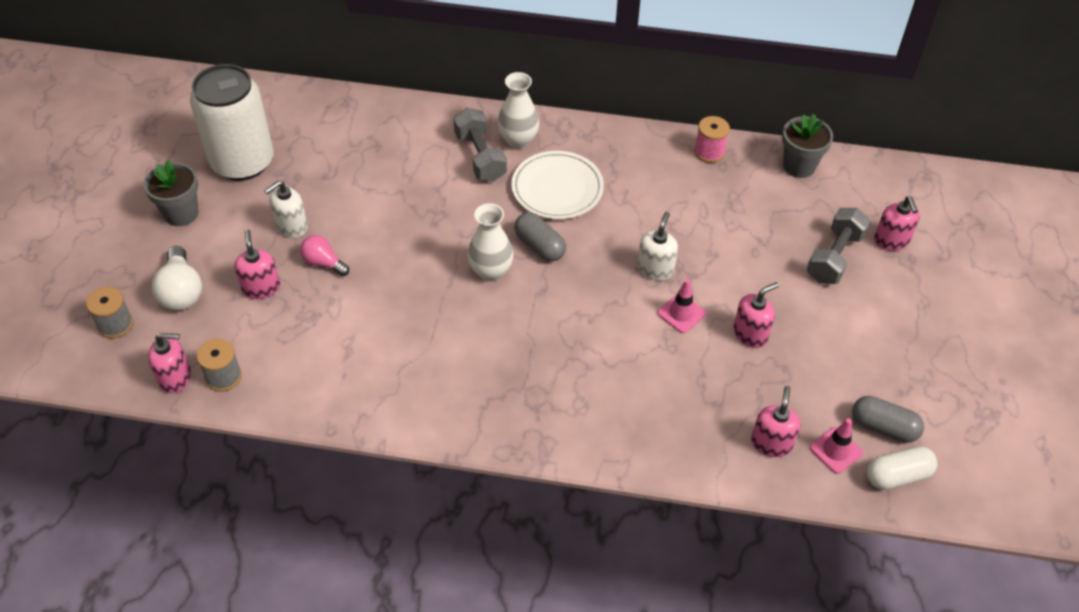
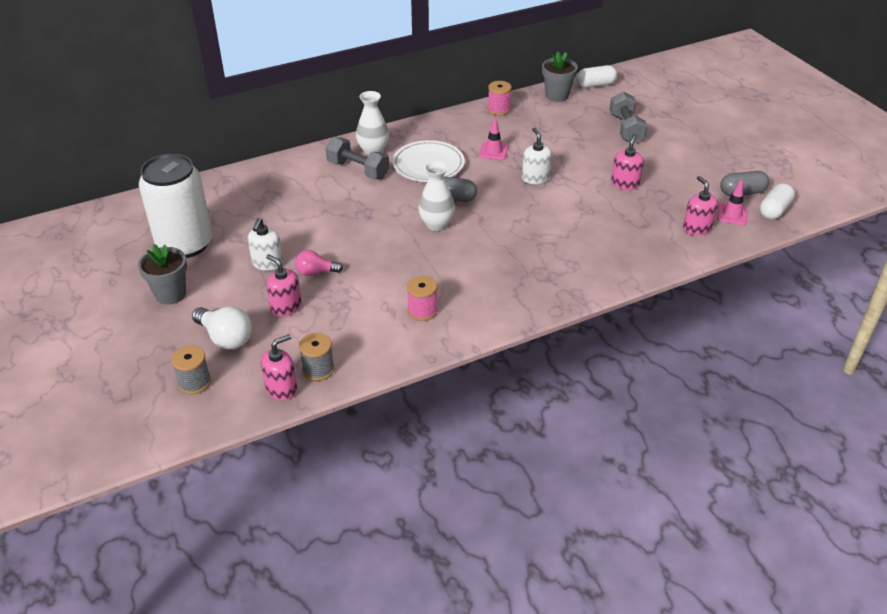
camera: 35 degrees left, 10 degrees down
pink traffic cone [657,279,706,333] -> pink traffic cone moved to [479,119,508,160]
pink soap dispenser [874,196,920,251] -> none
none -> pink spool [407,276,437,321]
none -> white capsule [576,65,617,88]

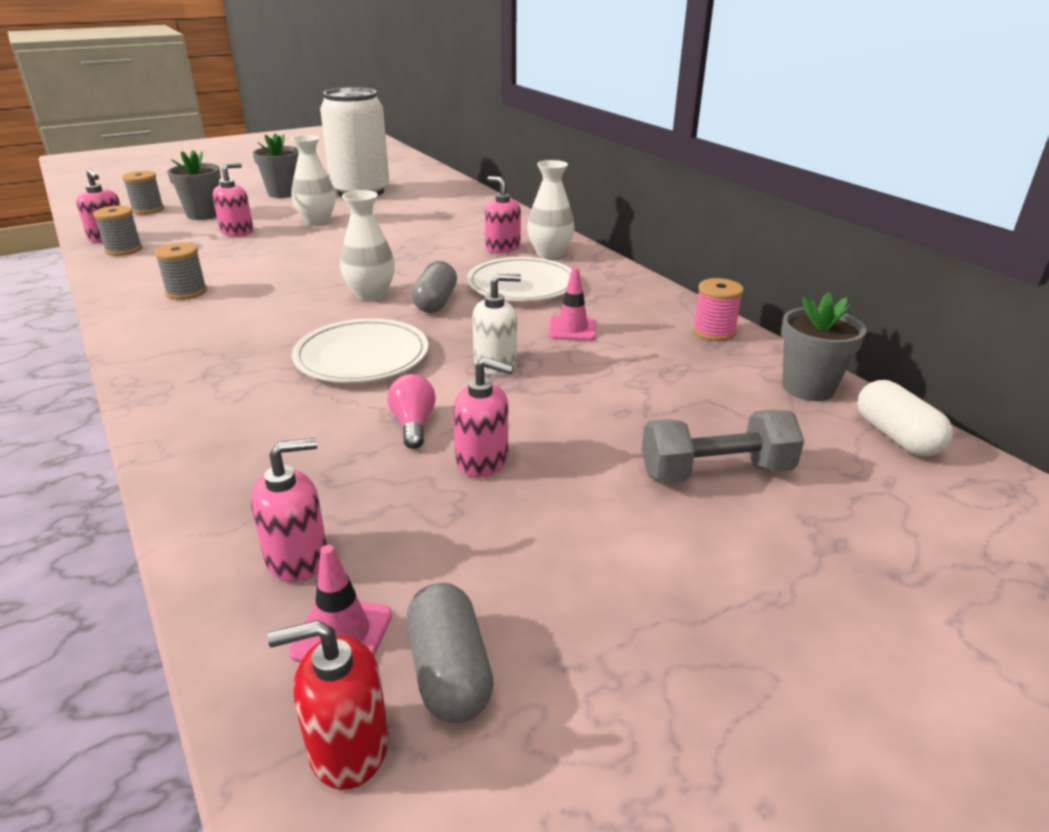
camera: 85 degrees right, 10 degrees down
white light bulb [192,306,252,350] -> grey flower pot [167,150,221,220]
white soap dispenser [248,218,283,271] -> white vase [291,135,336,225]
pink light bulb [295,250,343,276] -> pink light bulb moved to [387,374,436,449]
grey dumbbell [326,137,389,179] -> pink soap dispenser [485,176,521,254]
pink spool [407,276,437,321] -> grey spool [155,243,207,300]
white capsule [760,183,795,220] -> red soap dispenser [267,620,389,790]
none -> white plate [292,318,428,383]

